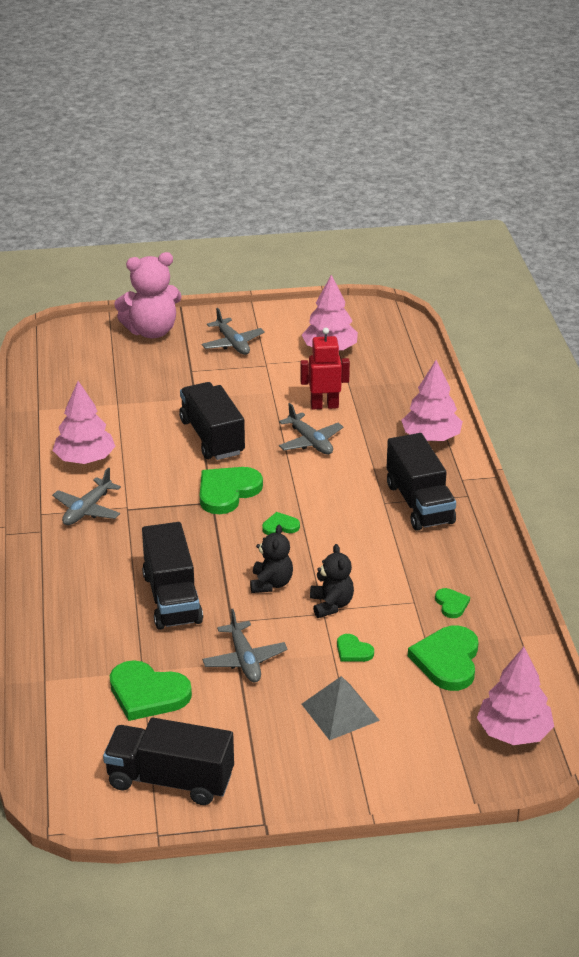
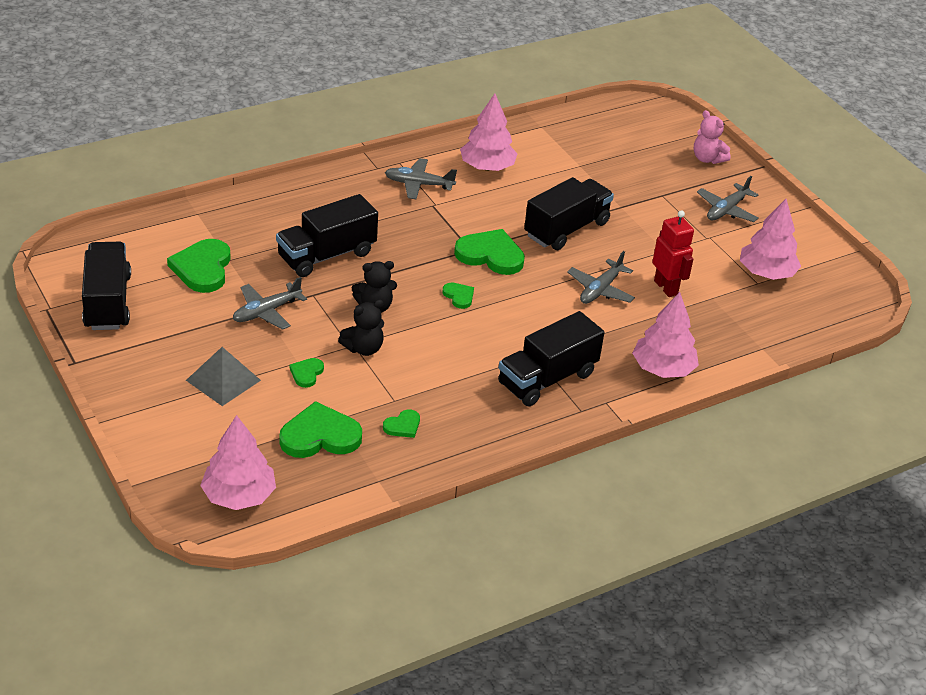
camera: 65 degrees right, 5 degrees up
pink teddy bear [114,252,182,338] -> pink teddy bear [694,110,731,164], size x0.58

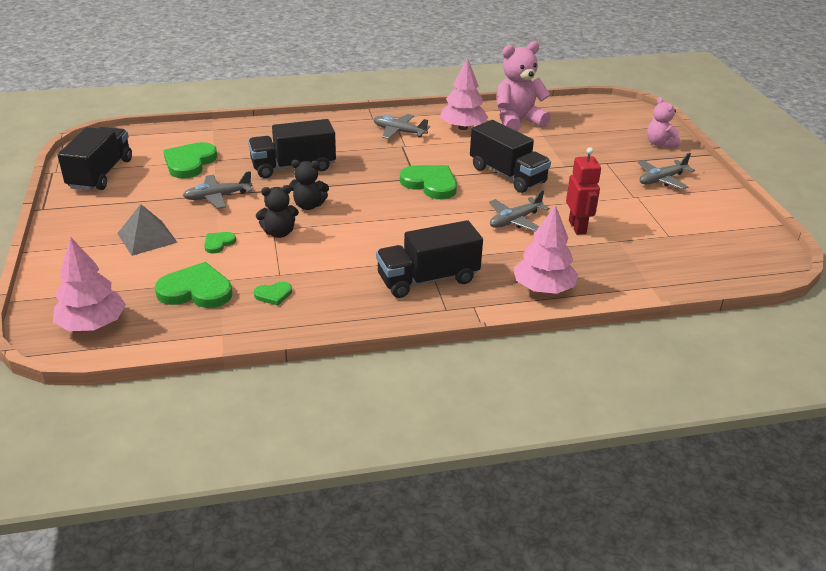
camera: 20 degrees right, 5 degrees down
green heart [442,283,474,309] -> none
black truck [524,177,614,250] -> black truck turned 75 degrees clockwise [470,120,551,193]
pink tree [740,199,801,280] -> none
none -> pink teddy bear [496,41,551,131]

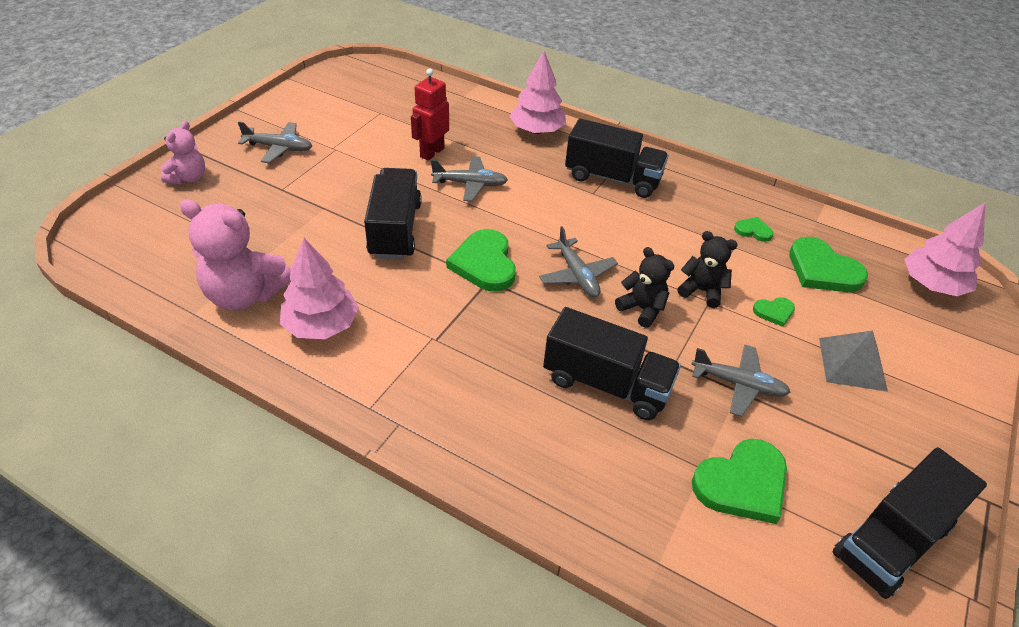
camera: 140 degrees left, 10 degrees up
grey plane [373,114,430,139] -> grey plane moved to [539,226,618,297]

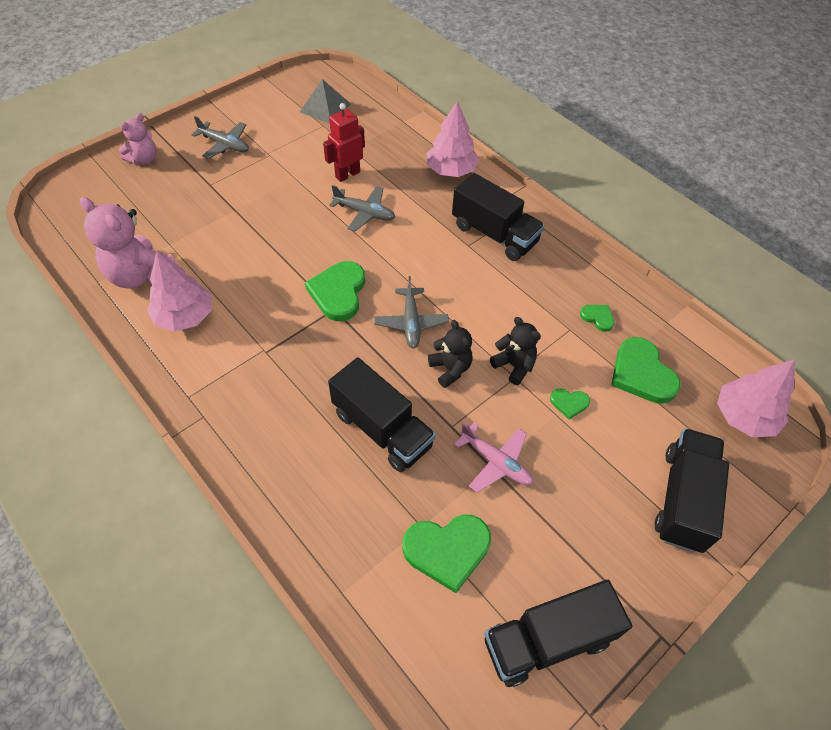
camera: 20 degrees right, 10 degrees up
black truck [364,168,422,259] -> black truck moved to [655,428,729,553]
grey plane [692,344,791,417] -> pink plane [454,422,533,493]
grey pyramid [819,330,888,392] -> grey pyramid moved to [300,79,351,124]

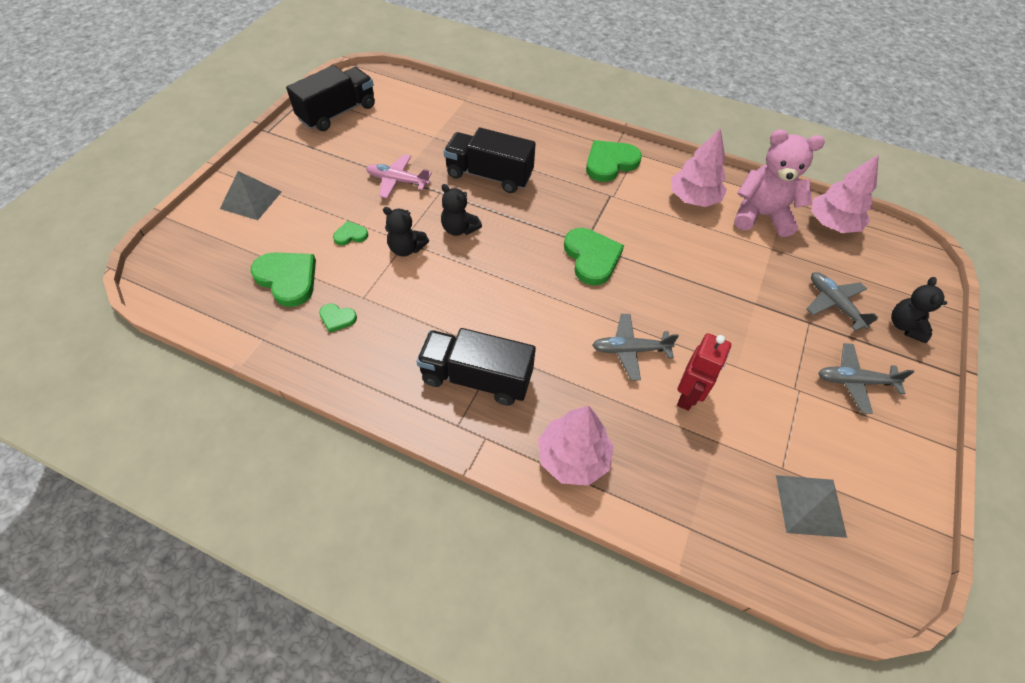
camera: 155 degrees right, 0 degrees up
pink teddy bear [119,113,157,164] -> black teddy bear [891,277,947,343]
grey plane [374,276,449,348] -> grey plane moved to [807,272,878,331]
green heart [403,514,491,593] -> green heart moved to [586,140,642,182]
black truck [655,428,729,553] -> grey pyramid [220,171,282,220]
pink tree [717,359,795,437] -> pink tree moved to [811,155,879,233]

